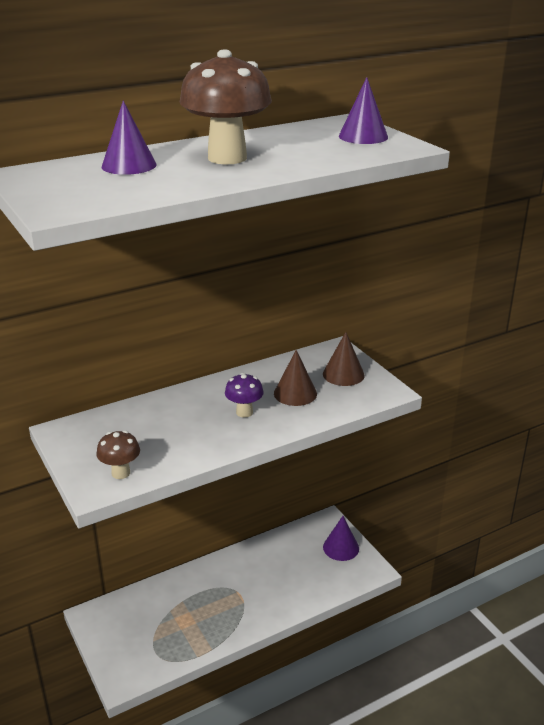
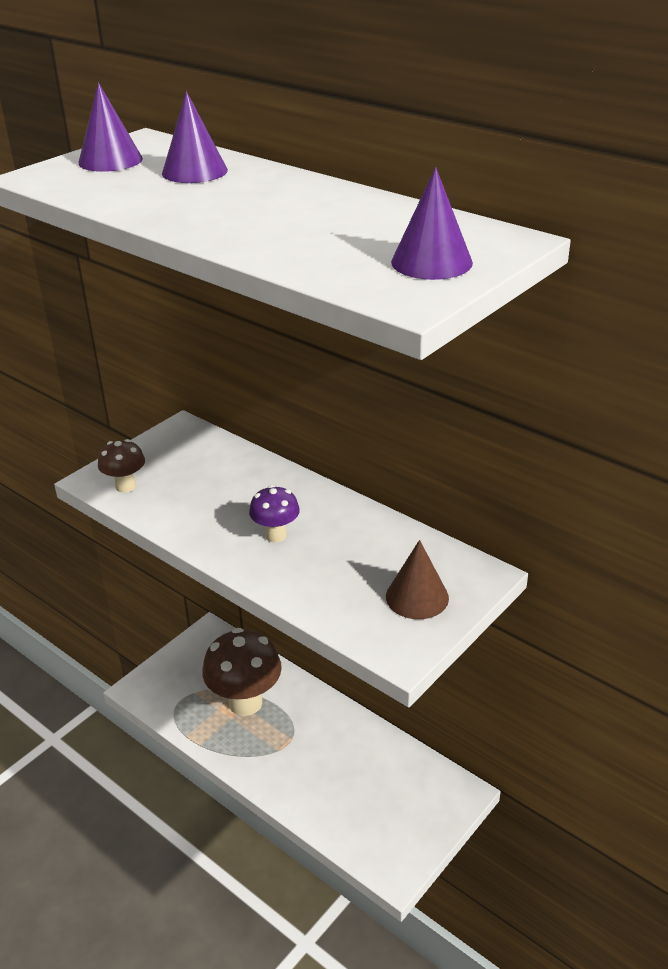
camera: 70 degrees right, 5 degrees up
brown mushroom [180,49,272,165] -> brown mushroom moved to [202,628,282,716]
brown cone [274,350,317,406] -> none
purple cone [323,516,359,561] -> purple cone moved to [78,83,143,172]

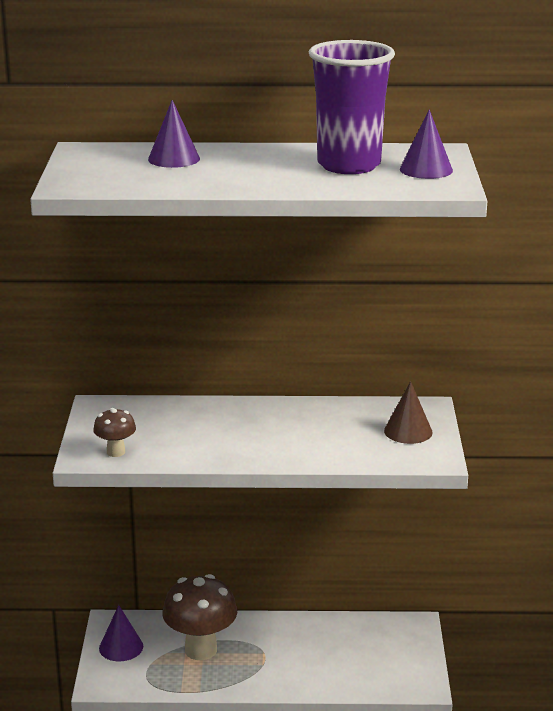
camera: 40 degrees left, 10 degrees down
purple cone [78,83,143,172] -> purple cone moved to [99,605,143,661]
purple mushroom [249,485,300,543] -> none
none -> purple cup [309,40,395,174]

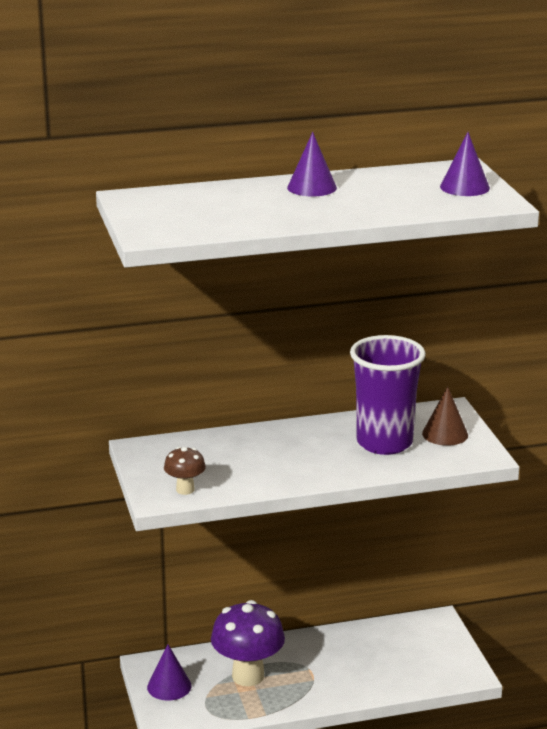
camera: 15 degrees left, 0 degrees up
purple cone [148,100,200,168] -> purple cone moved to [287,132,337,197]
brown mushroom [162,574,237,660] -> purple mushroom [211,600,285,686]
purple cup [309,40,395,174] -> purple cup moved to [350,335,426,455]

